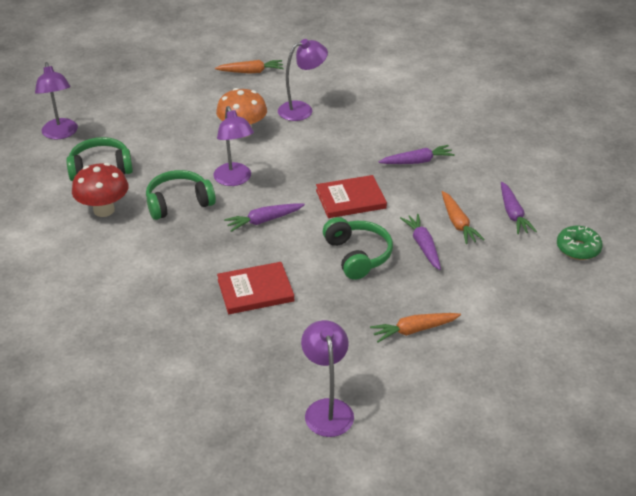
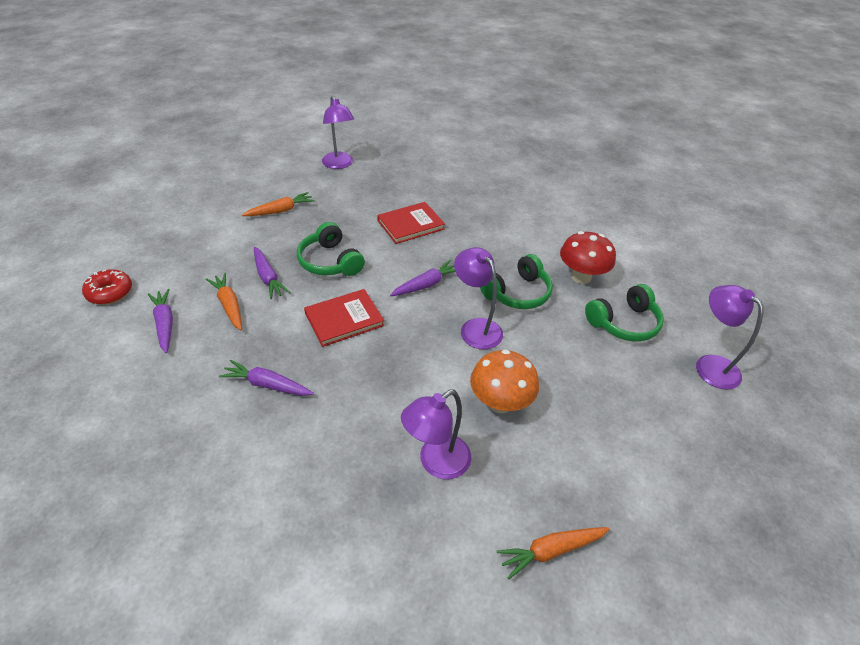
camera: 165 degrees right, 5 degrees up
purple carrot [378,145,455,164] -> purple carrot turned 45 degrees clockwise [219,360,314,396]
green donut [557,226,603,260] -> red donut [82,269,132,304]

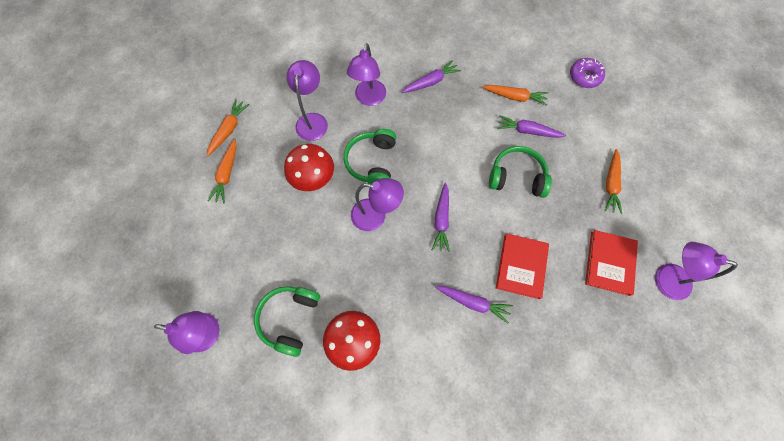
camera: 135 degrees right, 25 degrees up
red donut [82,269,132,304] -> none
purple carrot [148,289,173,353] -> purple carrot moved to [435,286,513,323]
red book [304,289,384,347] -> red book moved to [585,230,638,296]
orange mushroom [470,349,539,413] -> red mushroom [284,144,334,191]
green headphones [480,254,553,309] -> green headphones moved to [344,129,396,184]
none -> orange carrot [208,139,237,203]
none -> purple lamp [347,43,386,106]
none -> purple donut [570,58,605,88]

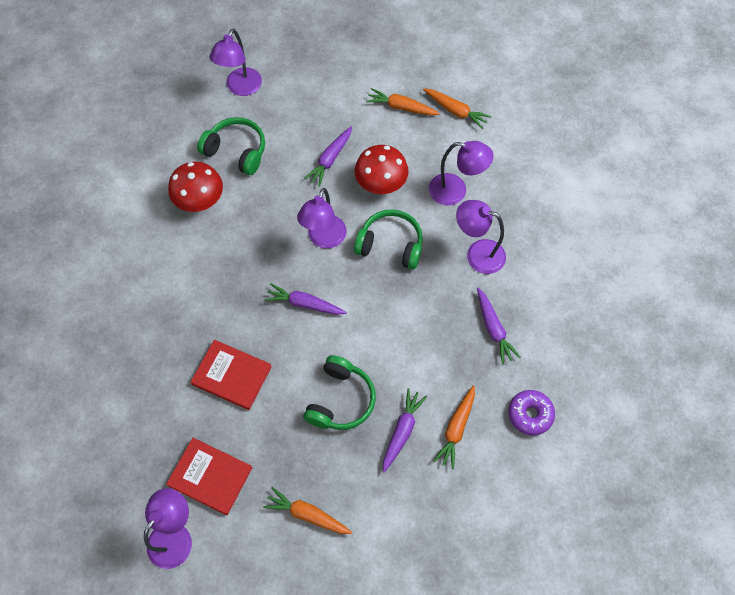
camera: 100 degrees right, 5 degrees down
purple carrot [435,286,513,323] -> purple carrot moved to [304,126,352,187]
purple donut [570,58,605,88] -> purple donut moved to [508,390,555,436]

